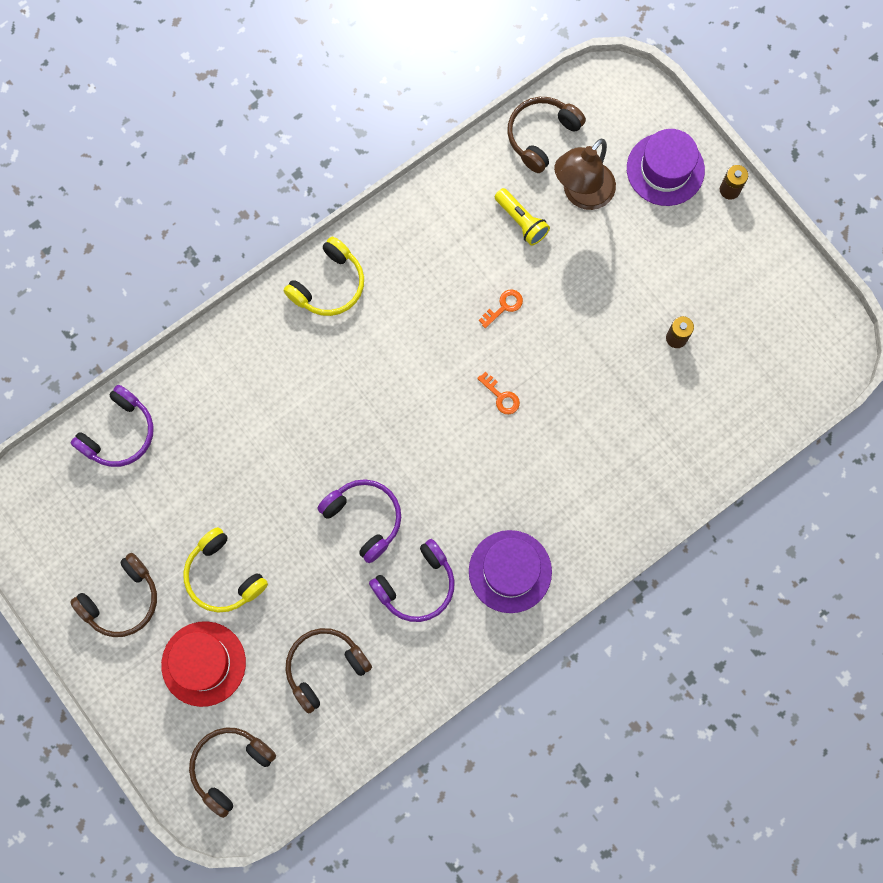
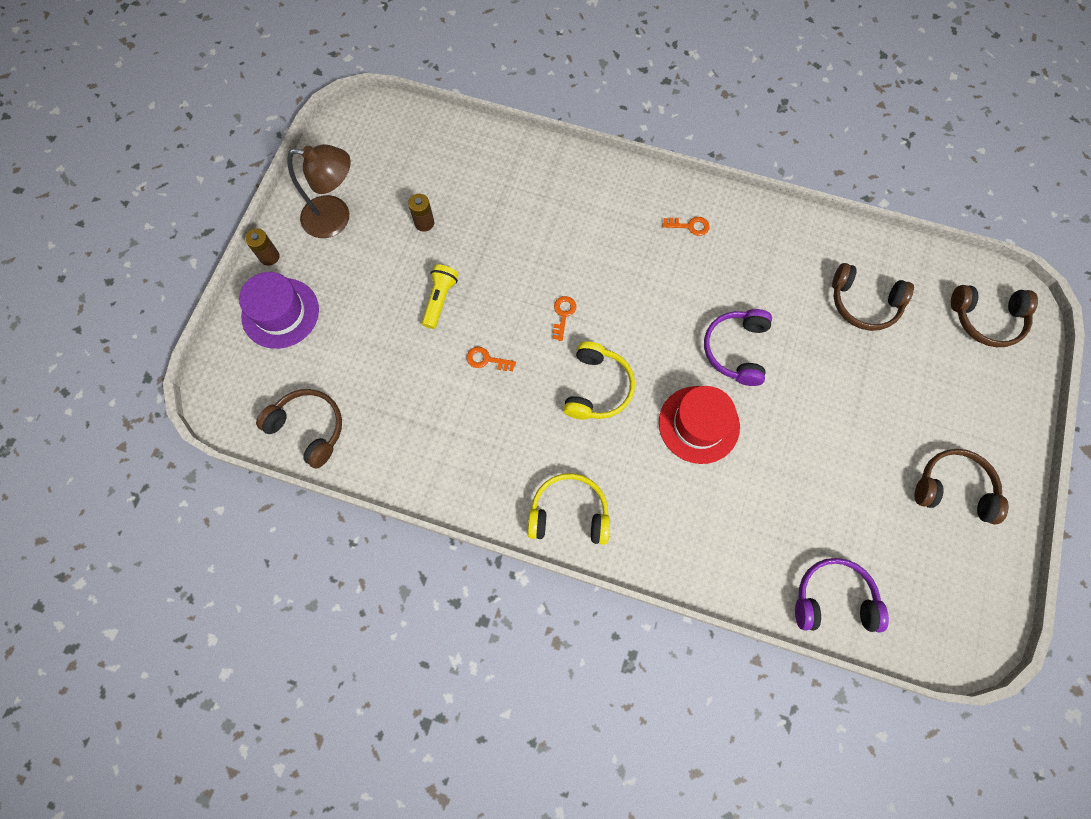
camera: 125 degrees left, 5 degrees down
red hat [161,621,246,707] -> red hat moved to [659,386,740,464]
yellow headphones [183,527,268,612] -> yellow headphones moved to [563,341,635,419]
purple headphones [369,539,455,622] -> none
purple hat [469,530,552,613] -> orange key [662,217,710,236]
yellow flashlight [495,188,550,246] -> yellow flashlight moved to [422,264,459,329]
brown headphones [507,97,586,173] -> brown headphones turned 150 degrees counterclockwise [256,389,342,469]
brown lamp [554,139,616,210] -> brown lamp moved to [287,144,351,238]

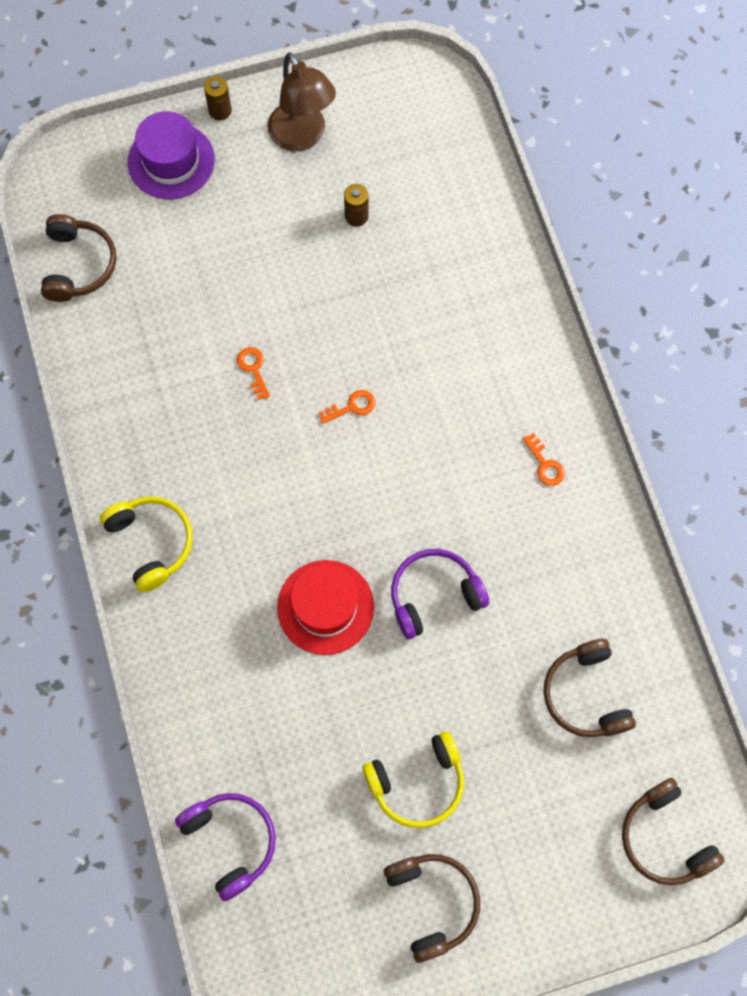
camera: 55 degrees right, 0 degrees up
yellow flashlight [422,264,459,329] -> none
yellow headphones [563,341,635,419] -> yellow headphones moved to [362,731,464,828]

